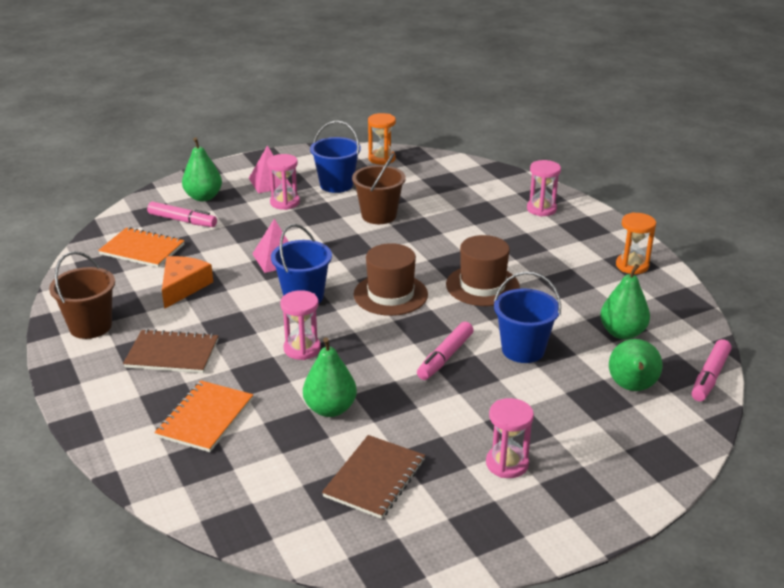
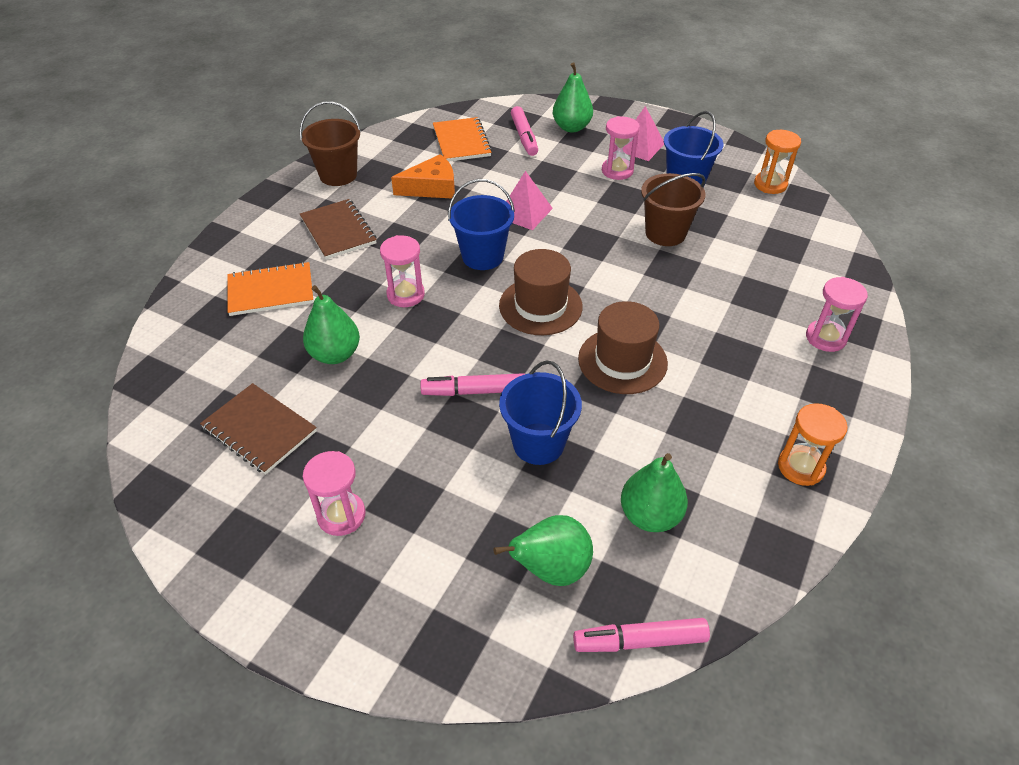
camera: 55 degrees right, 15 degrees up
brown notebook [322,435,425,519] -> brown notebook turned 45 degrees clockwise [200,383,317,474]

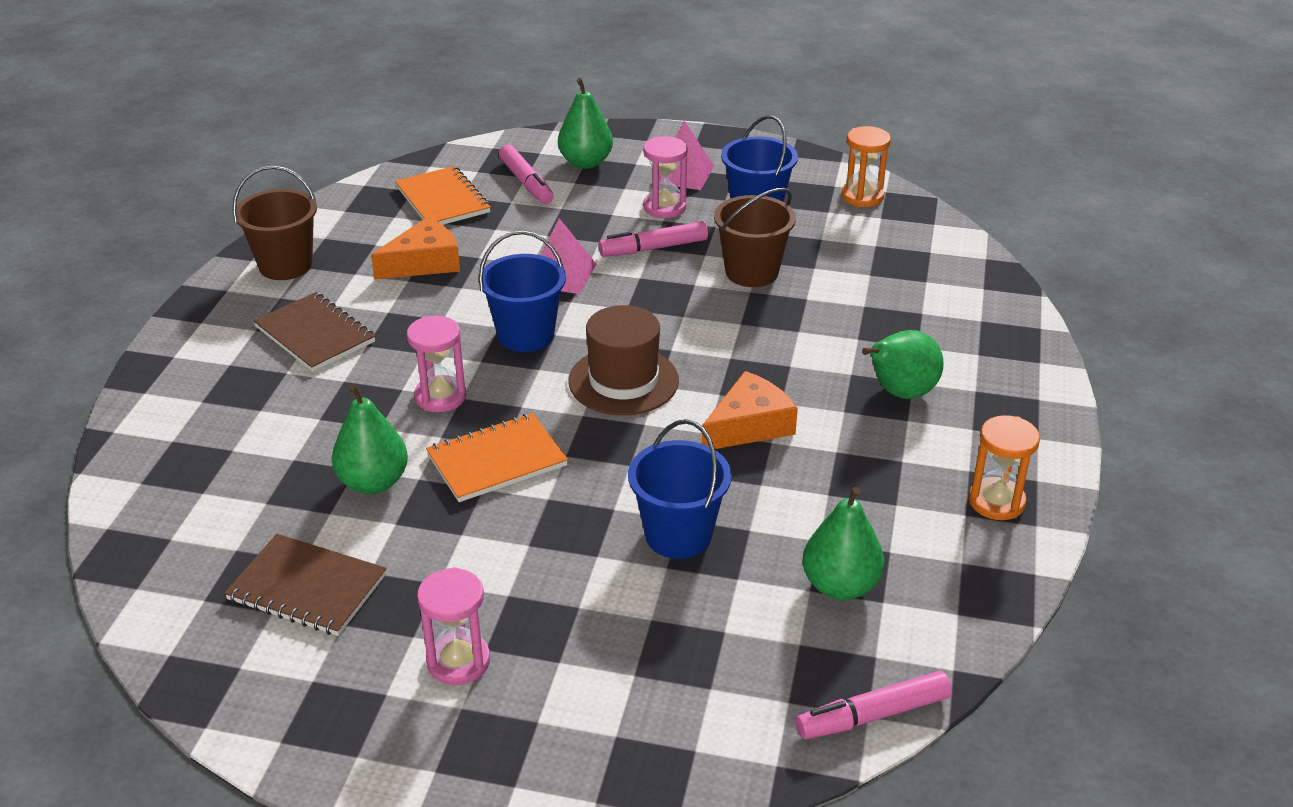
camera: 15 degrees left, 10 degrees down
orange notebook [228,262,314,316] -> orange notebook moved to [426,413,568,502]
pink marker [420,373,525,396] -> pink marker moved to [599,221,708,257]
green pear [493,515,593,586] -> green pear moved to [862,330,944,399]
brown hat [578,301,668,394] -> orange cheese [702,371,798,449]
pink hourglass [806,277,868,352] -> none

